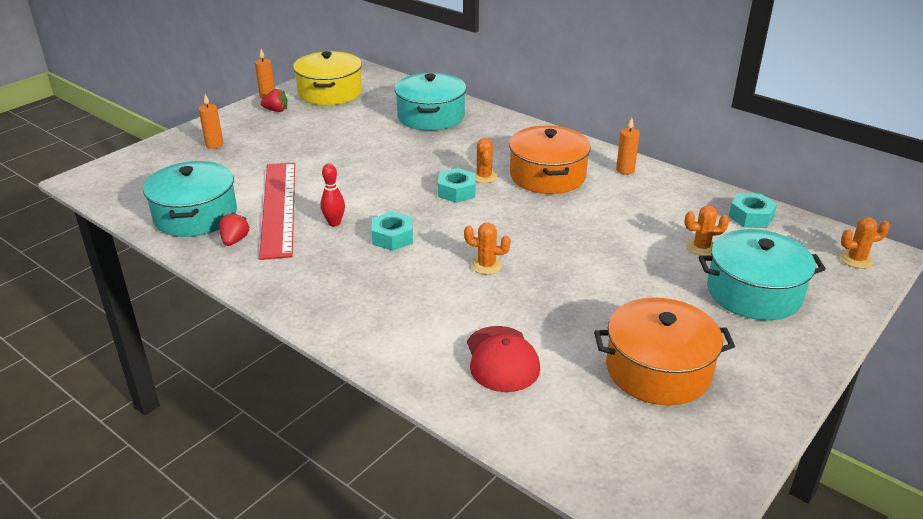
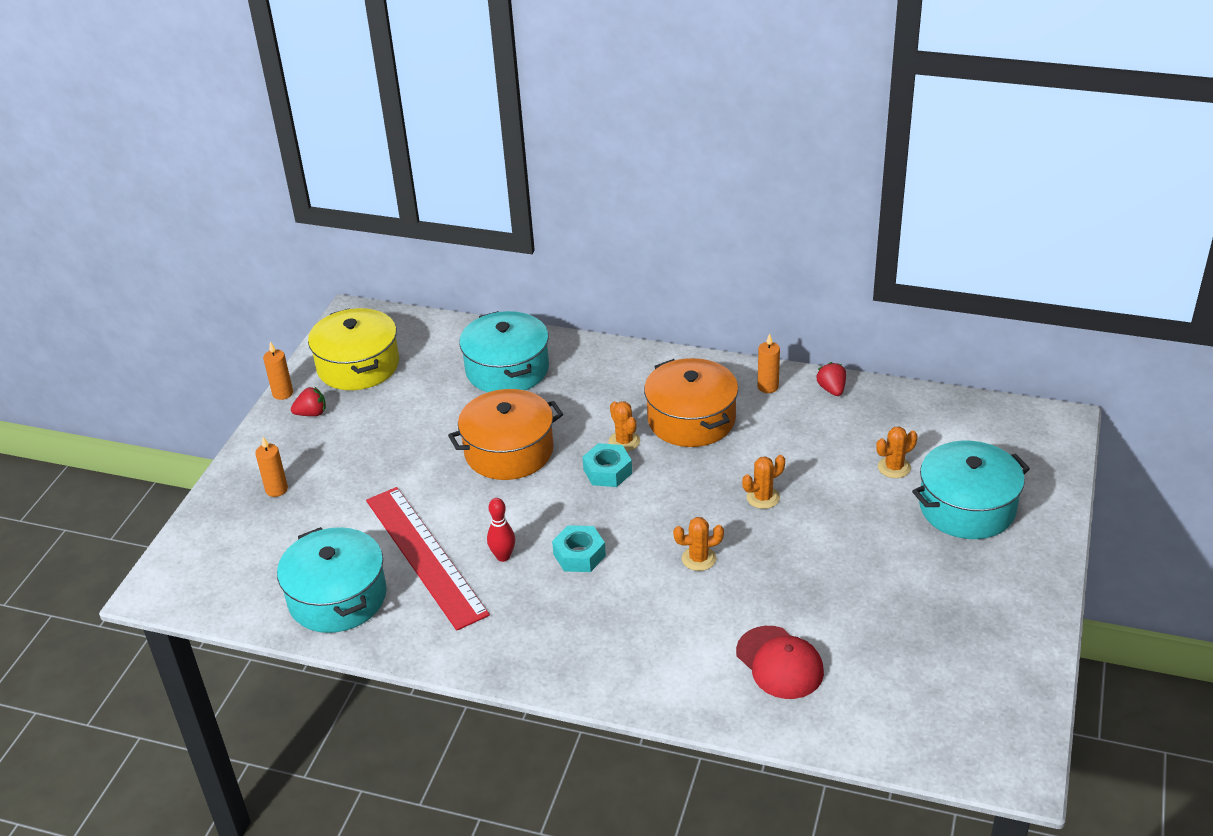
camera: 20 degrees left, 5 degrees up
red strawberry [219,212,250,246] -> red strawberry moved to [816,362,846,396]
orange pot [594,297,735,405] -> orange pot moved to [448,389,563,480]
turquoise nut [729,193,777,228] -> none
orange cactus [840,217,890,269] -> orange cactus moved to [742,455,785,509]

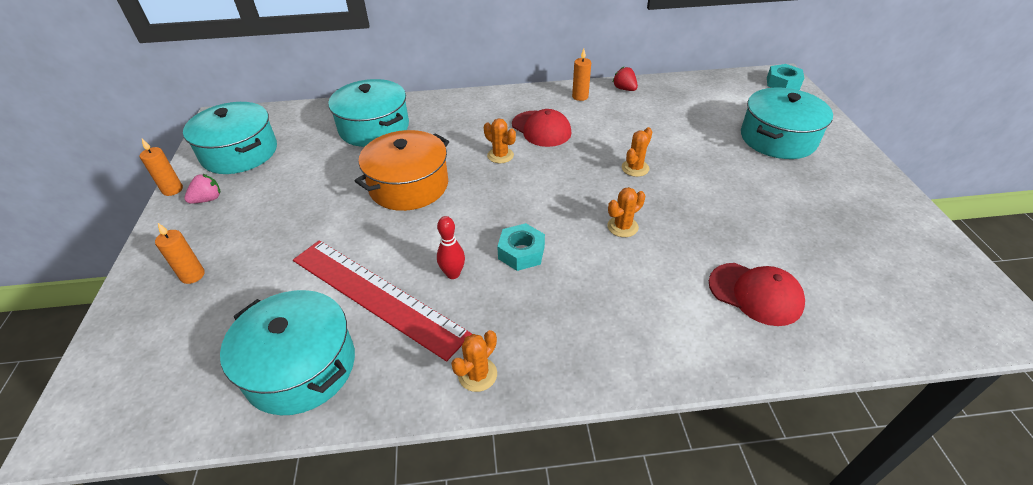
camera: 25 degrees left, 5 degrees up
red strawberry [291,387,326,416] -> pink strawberry [184,174,220,204]
yellow pot [308,308,399,390] -> turquoise pot [183,102,277,174]
turquoise nut [582,443,632,487] -> turquoise nut moved to [767,64,804,90]
orange pot [644,358,738,447] -> red cap [512,109,571,147]
orange cactus [876,426,918,478] -> orange cactus moved to [451,330,497,392]

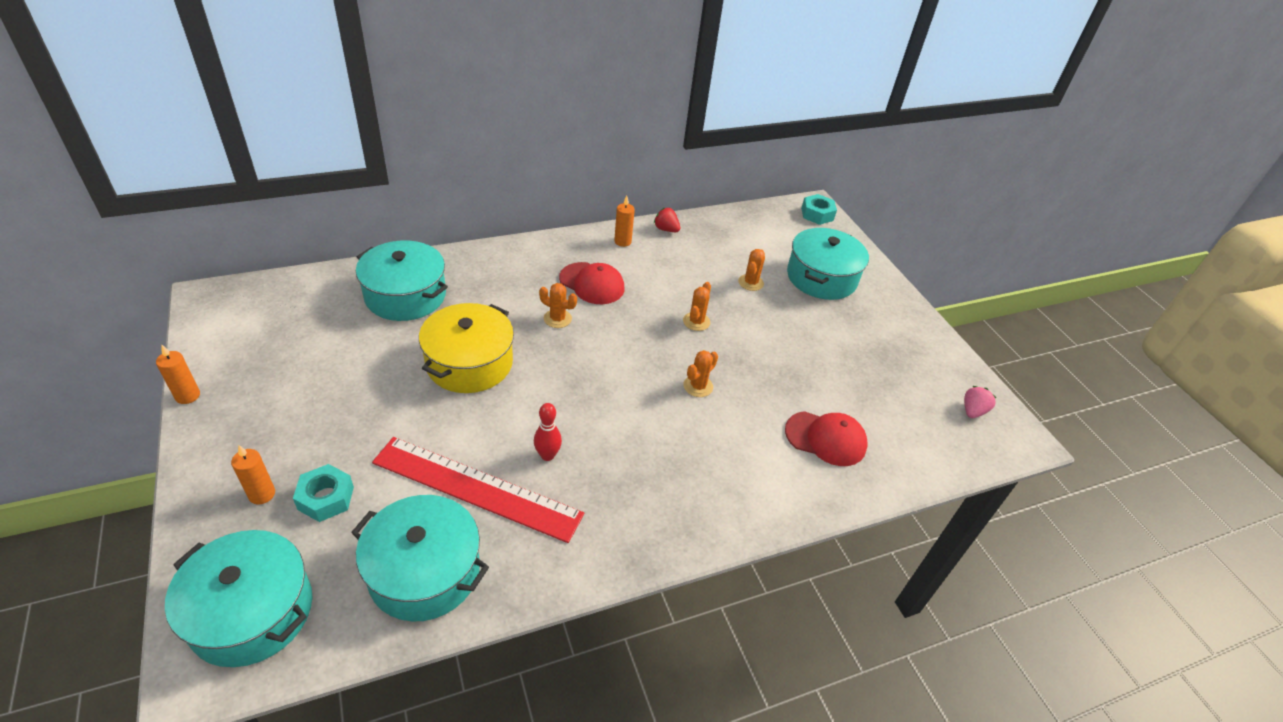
camera: 20 degrees left, 0 degrees up
turquoise pot [183,102,277,174] -> turquoise pot moved to [165,530,312,667]
pink strawberry [184,174,220,204] -> pink strawberry moved to [964,386,997,418]
orange pot [355,130,449,211] -> yellow pot [419,303,514,393]
orange cactus [451,330,497,392] -> orange cactus moved to [738,249,765,291]
turquoise nut [497,223,545,271] -> turquoise nut moved to [293,464,354,522]

